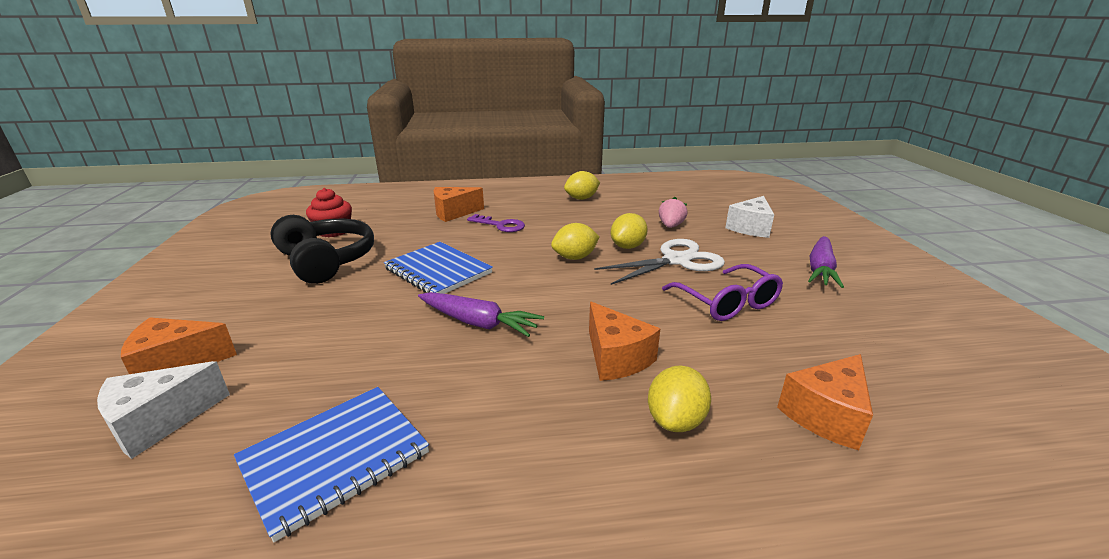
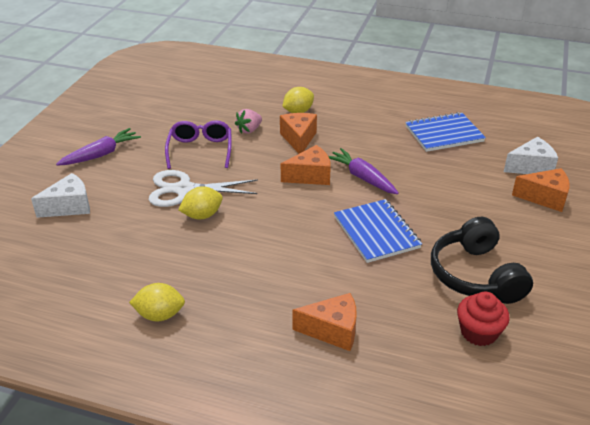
camera: 155 degrees left, 10 degrees up
purple key [467,214,525,232] -> none
yellow lemon [551,223,599,260] -> none
pink strawberry [659,197,688,228] -> pink strawberry moved to [235,109,262,134]
orange cheese [777,354,873,450] -> orange cheese moved to [281,145,331,185]

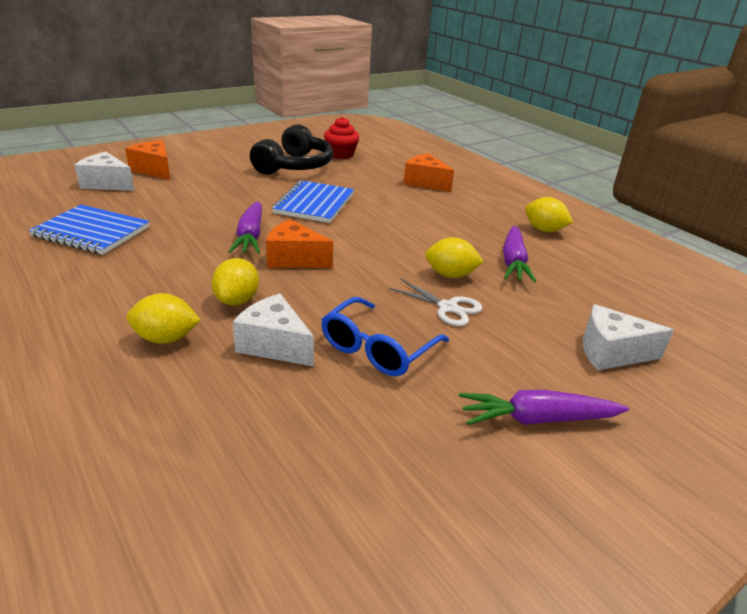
camera: 145 degrees left, 5 degrees down
white scissors [149,170,258,207] -> white scissors [388,278,482,326], size x0.63
purple glasses [165,120,232,169] -> blue glasses [321,297,449,376]
pink strawberry [235,109,262,134] -> white cheese [233,294,314,366]
orange cheese [280,113,317,154] -> yellow lemon [212,258,259,305]
none -> purple carrot [503,226,536,283]

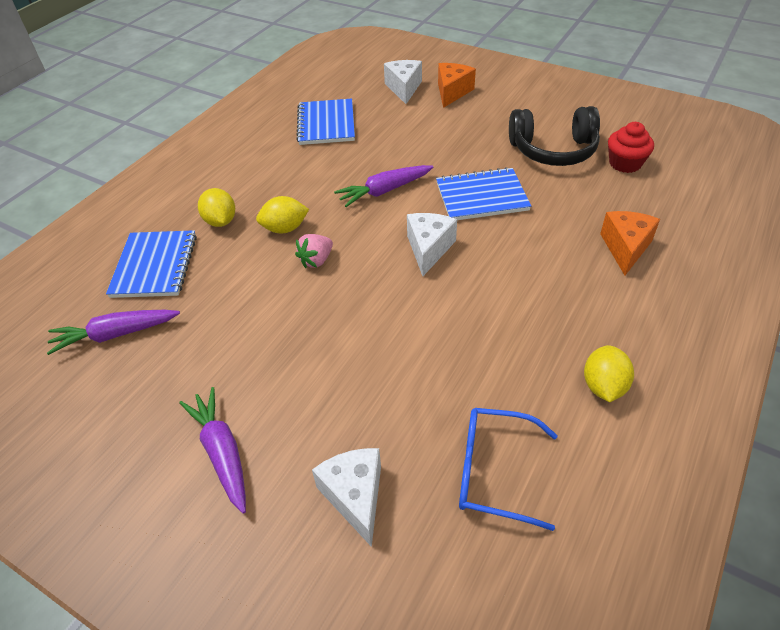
camera: 70 degrees right, 15 degrees up
white cheese [233,294,314,366] -> white cheese moved to [407,213,457,276]
orange cheese [266,219,333,268] -> none
blue glasses [321,297,449,376] -> blue glasses moved to [459,408,558,531]
white scissors [388,278,482,326] -> none
yellow lemon [425,237,484,278] -> none
purple carrot [503,226,536,283] -> purple carrot moved to [47,310,180,355]
none -> blue notebook [106,230,197,298]
none -> pink strawberry [295,234,333,268]

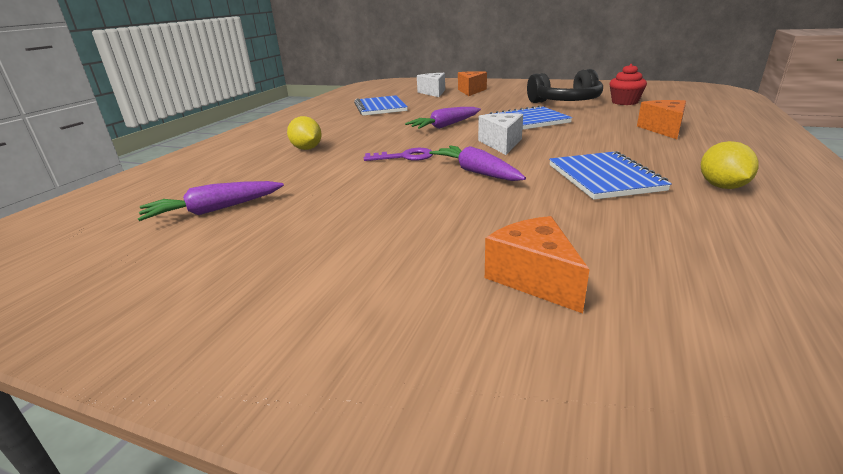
camera: 10 degrees left, 20 degrees down
blue notebook [106,230,197,298] -> blue notebook moved to [549,151,672,200]
purple carrot [179,387,246,514] -> purple carrot moved to [429,145,526,181]
yellow lemon [256,196,309,233] -> none
pink strawberry [295,234,333,268] -> purple key [364,148,433,161]
white cheese [312,448,381,547] -> orange cheese [485,216,590,313]
blue glasses [459,408,558,531] -> none

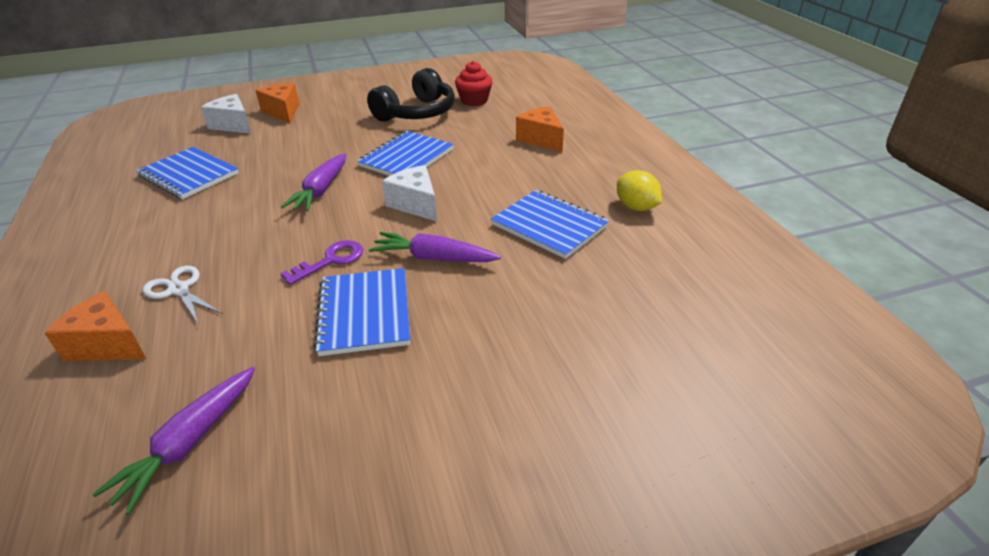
camera: 40 degrees left, 10 degrees up
yellow lemon [287,116,322,150] -> white scissors [143,266,223,325]
orange cheese [485,216,590,313] -> orange cheese moved to [45,291,146,361]
none -> blue notebook [313,268,410,356]

